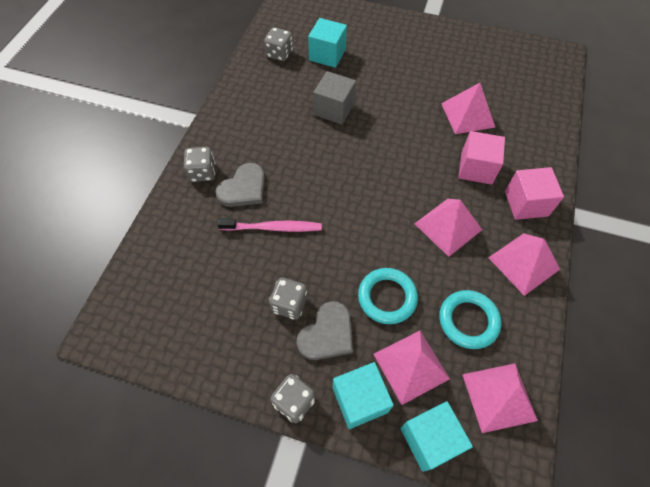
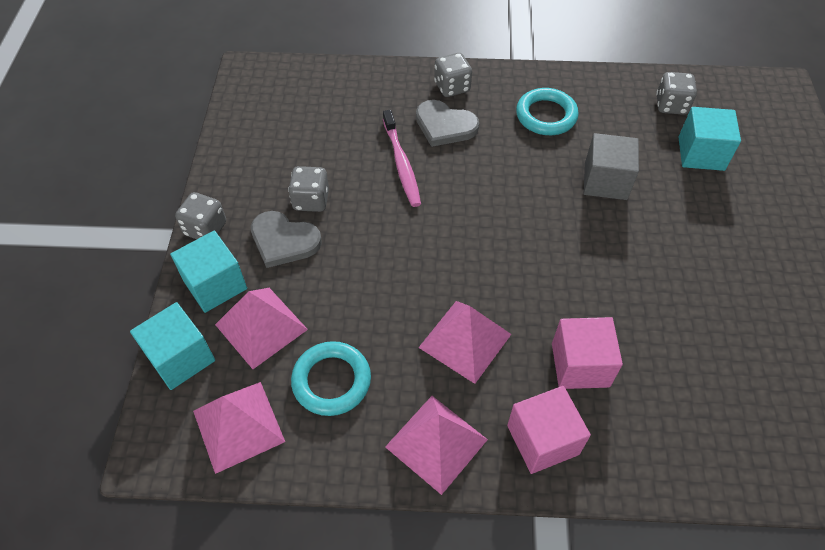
camera: 75 degrees right, 5 degrees down
turquoise ring [358,268,418,324] -> turquoise ring moved to [516,88,579,135]
pink pyramid [441,83,495,134] -> none

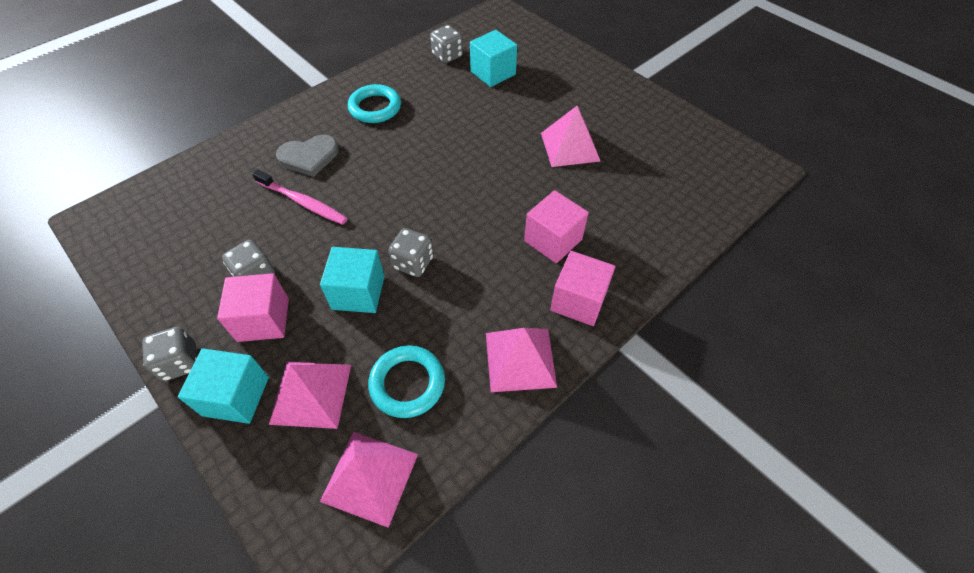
camera: 45 degrees left, 0 degrees up
turquoise cube [130,302,215,390] -> turquoise cube moved to [320,247,385,313]
grey heart [251,211,322,268] -> pink cube [217,273,289,342]
pink pyramid [418,301,511,384] -> pink pyramid moved to [541,106,601,167]
grey dice [434,53,472,97] -> grey dice moved to [388,228,433,277]
grey cube [584,133,639,200] -> none

